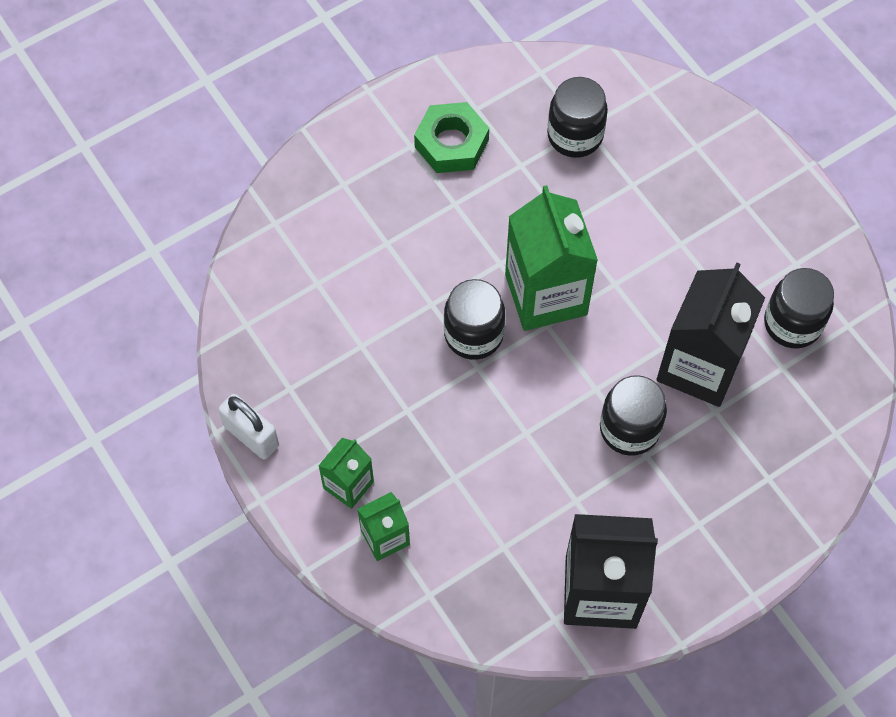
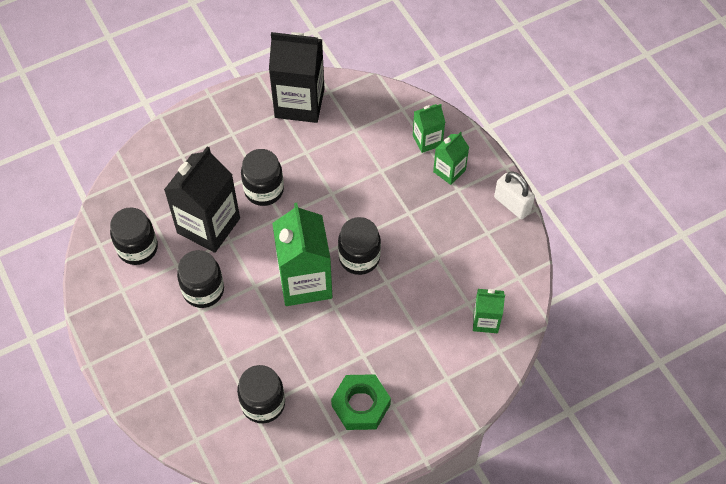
camera: 175 degrees left, 5 degrees down
none -> black jar [177,250,224,308]
none -> green carton [473,289,505,333]

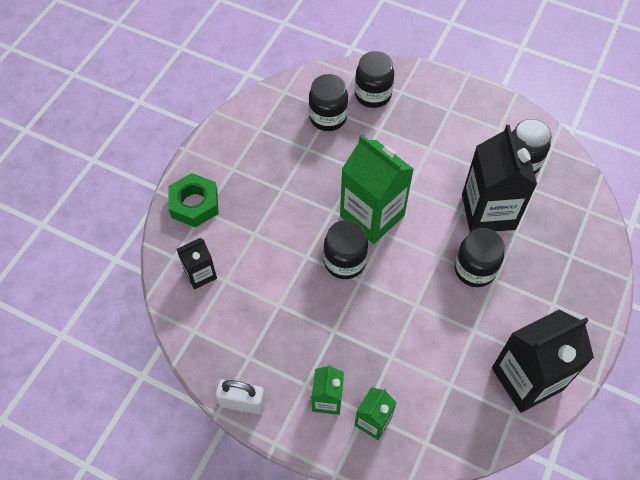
camera: 145 degrees right, 0 degrees up
black jar [177,250,224,308] -> black jar moved to [355,51,394,108]
green nut [331,374,391,430] -> green nut moved to [168,173,219,228]
green carton [473,289,505,333] -> black carton [177,238,217,290]

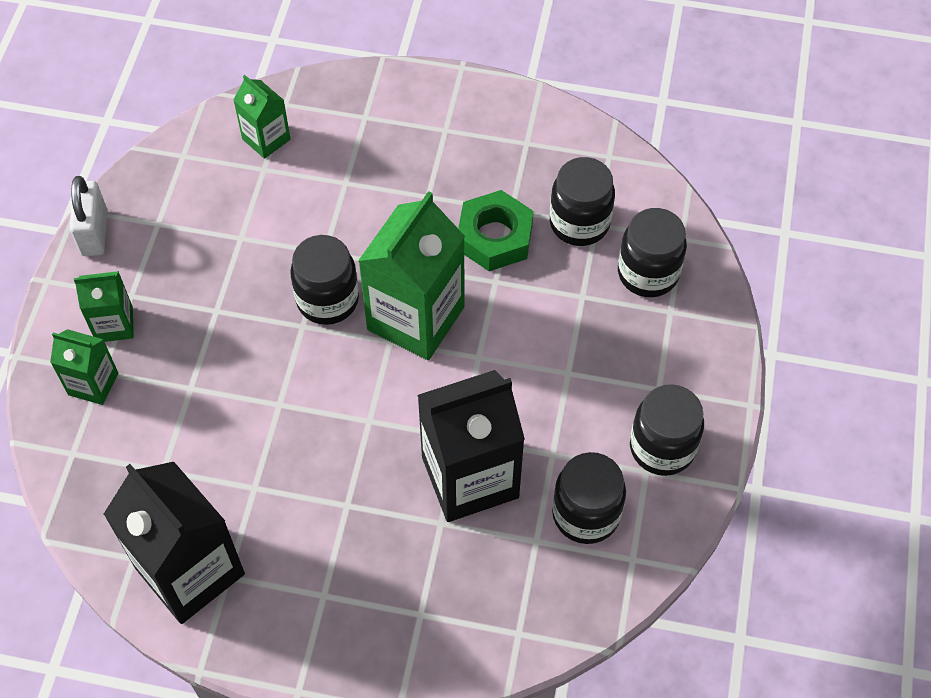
camera: 75 degrees right, 0 degrees up
green nut [168,173,219,228] -> green nut moved to [458,190,534,271]
black carton [177,238,217,290] -> green carton [233,75,291,159]
black jar [454,228,505,287] -> black jar moved to [630,384,704,476]

